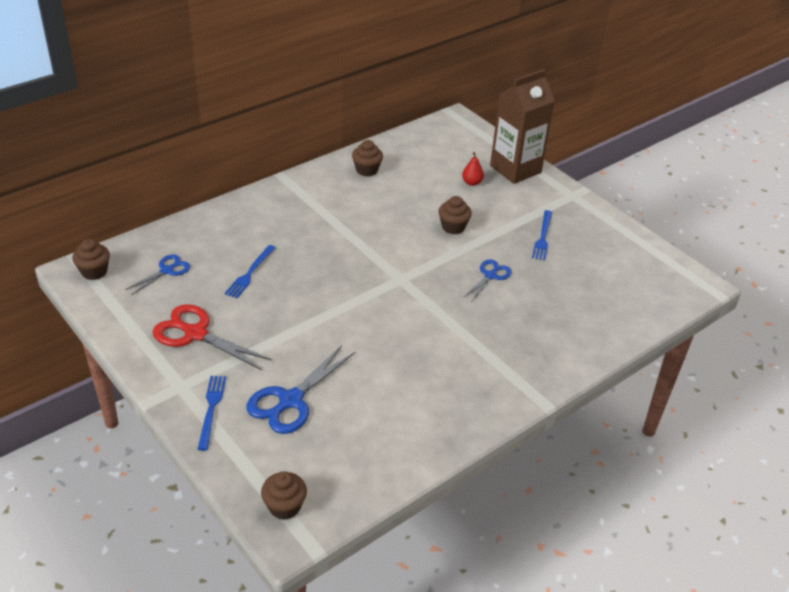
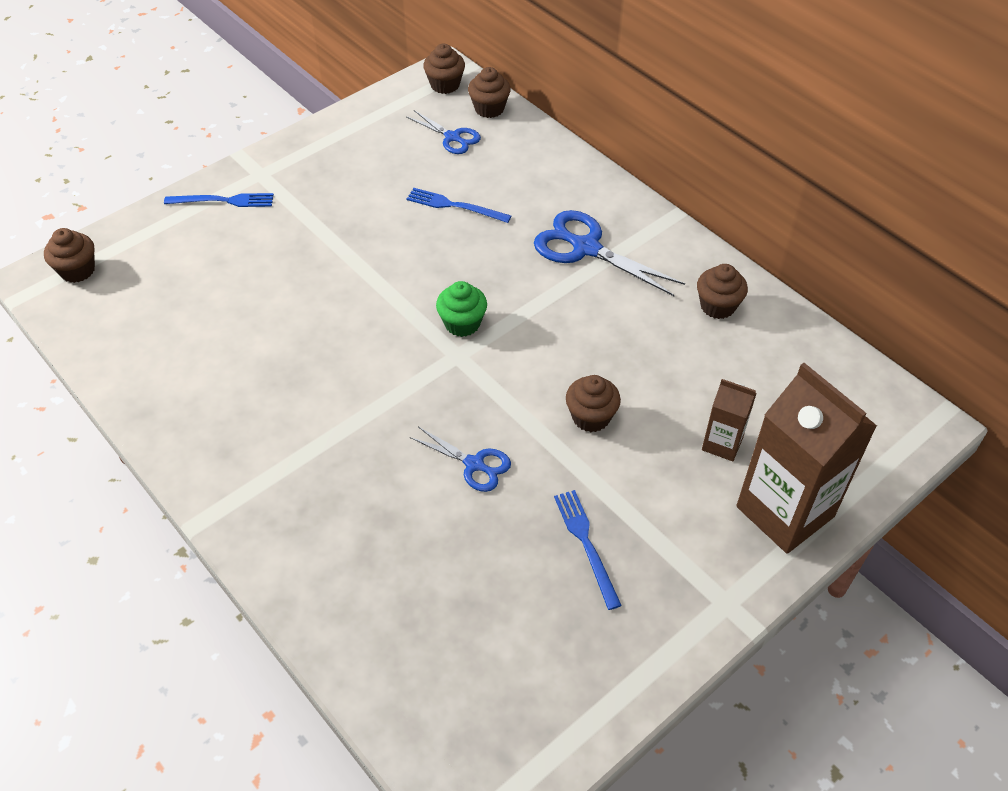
camera: 90 degrees right, 10 degrees up
red scissors [152,304,271,370] -> none
blue scissors [247,345,355,434] -> blue scissors moved to [534,210,685,296]
red pear [462,152,484,186] -> brown carton [702,379,757,461]
blue fork [532,210,552,261] -> blue fork turned 60 degrees clockwise [554,490,622,610]
none -> green cupcake [436,281,487,337]
none -> brown cupcake [468,67,511,118]

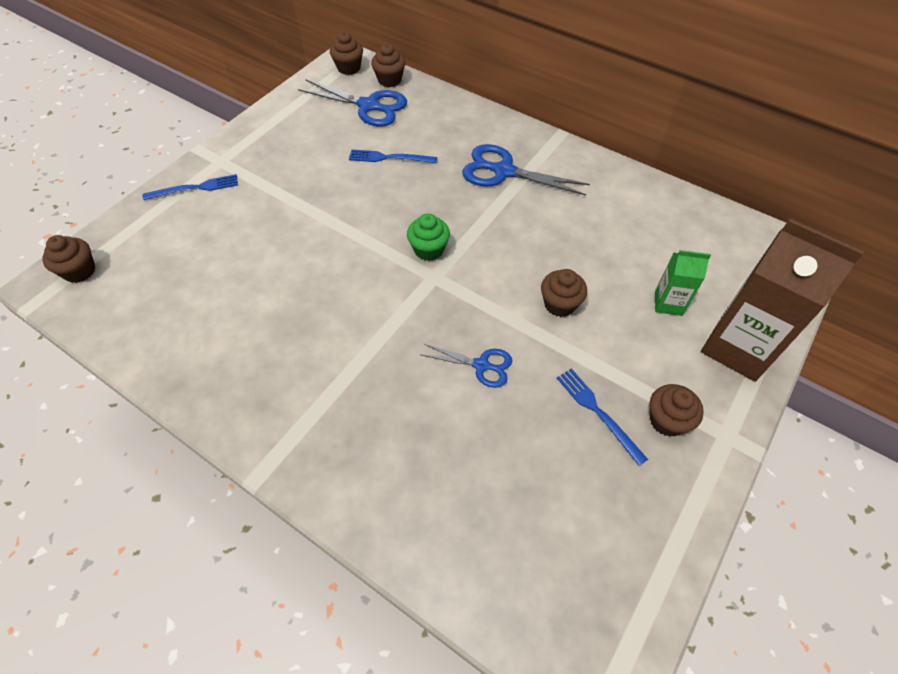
camera: 15 degrees left, 5 degrees up
blue scissors [406,110,481,154] -> blue scissors [298,80,407,126], size x1.70
brown cupcake [697,264,748,319] -> brown cupcake moved to [650,384,704,437]
brown carton [702,379,757,461] -> green carton [655,250,711,316]

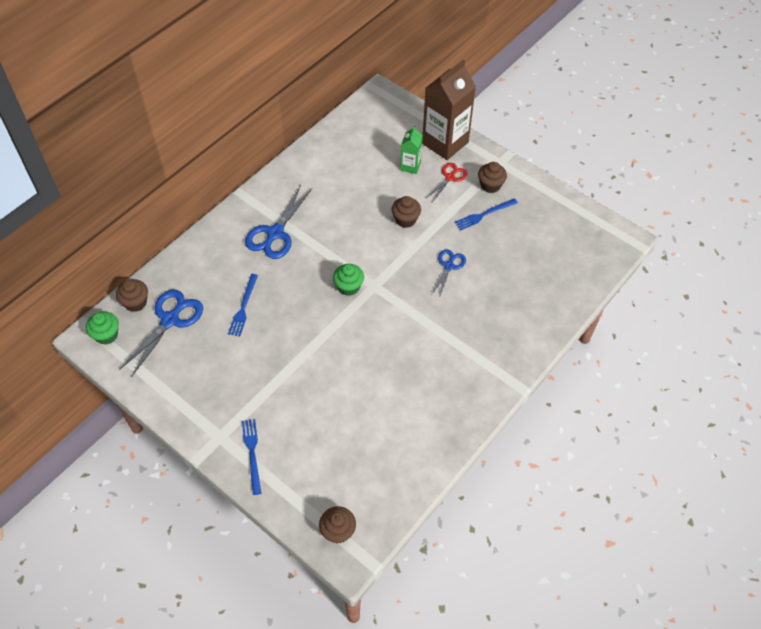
camera: 85 degrees left, 0 degrees up
brown cupcake [330,32,363,75] -> green cupcake [86,311,119,345]
none -> red scissors [426,163,468,201]

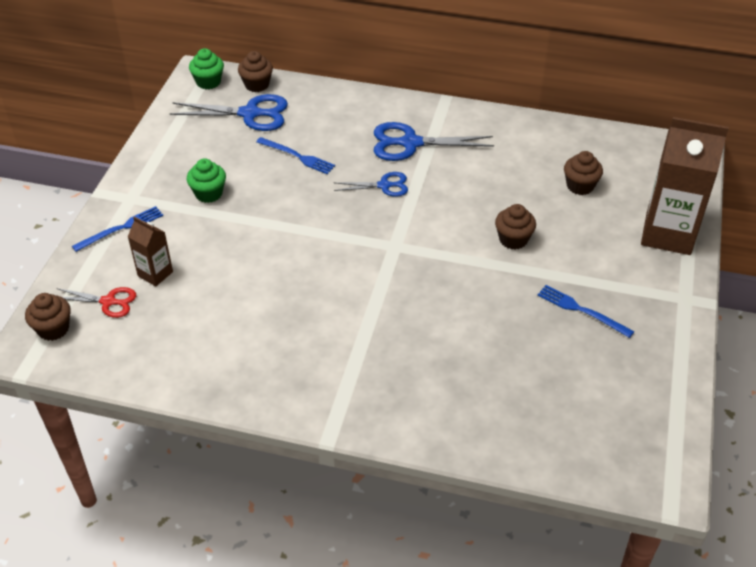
camera: 65 degrees right, 10 degrees down
blue fork [228,274,258,337] -> blue fork turned 135 degrees counterclockwise [256,137,335,174]
green cupcake [333,264,364,296] -> green cupcake moved to [187,158,226,203]
green carton [400,126,423,174] -> none
red scissors [426,163,468,201] -> red scissors moved to [57,287,136,318]
blue scissors [432,249,466,298] -> blue scissors moved to [334,172,408,197]
brown cupcake [478,162,507,193] -> brown cupcake moved to [564,151,603,195]
none -> brown carton [128,216,173,286]

